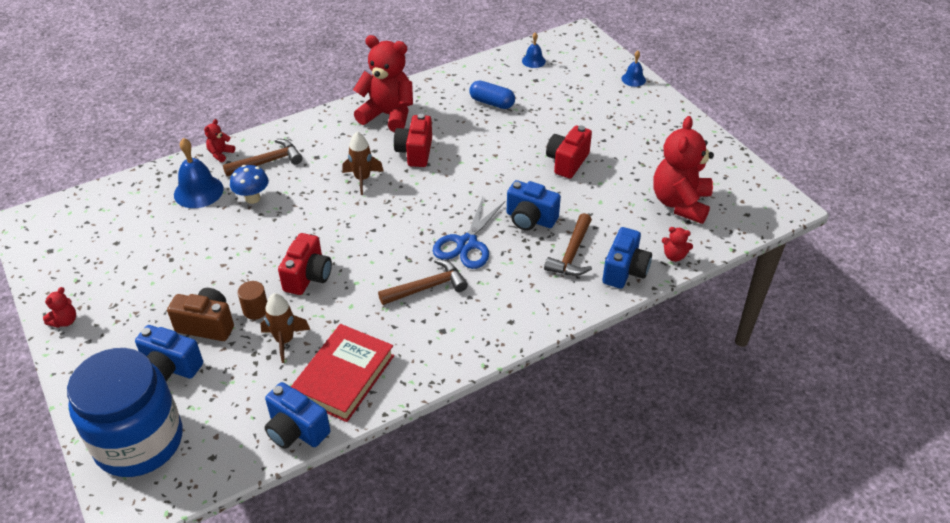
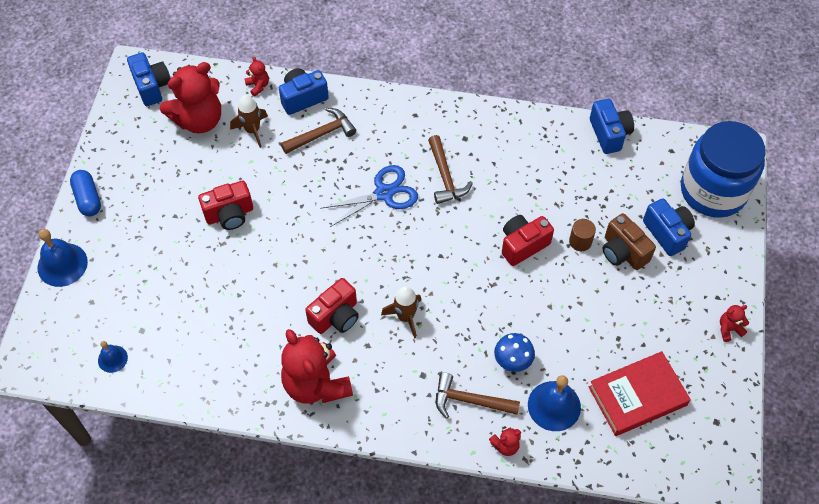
camera: 140 degrees left, 15 degrees up
brown rocket [261,293,310,363] -> brown rocket moved to [230,95,268,148]
red book [291,324,394,422] -> red book moved to [589,351,691,436]
brown hammer [378,259,468,305] -> brown hammer turned 120 degrees counterclockwise [428,135,473,204]
blue capsule [469,80,515,109] -> blue capsule moved to [70,170,101,216]
blue camera [507,180,561,230] -> blue camera moved to [127,52,170,106]
blue bell [621,51,646,87] -> blue bell [38,229,88,287], size x1.75

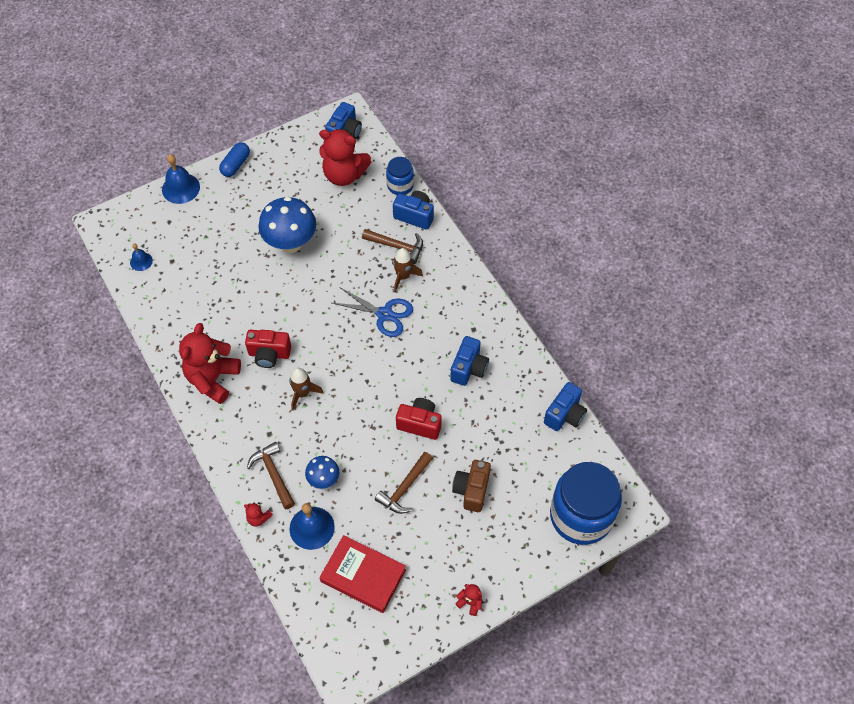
camera: 50 degrees right, 0 degrees up
red camera [198,181,253,230] -> blue mushroom [259,197,316,253]
brown rocket [230,95,268,148] -> brown rocket moved to [392,248,423,292]
red teddy bear [245,57,269,96] -> blue jar [386,157,414,195]
brown hammer [428,135,473,204] -> brown hammer moved to [375,452,433,514]
brown cylinder [569,219,596,251] -> none
blue camera [643,198,695,256] -> blue camera moved to [450,336,489,386]

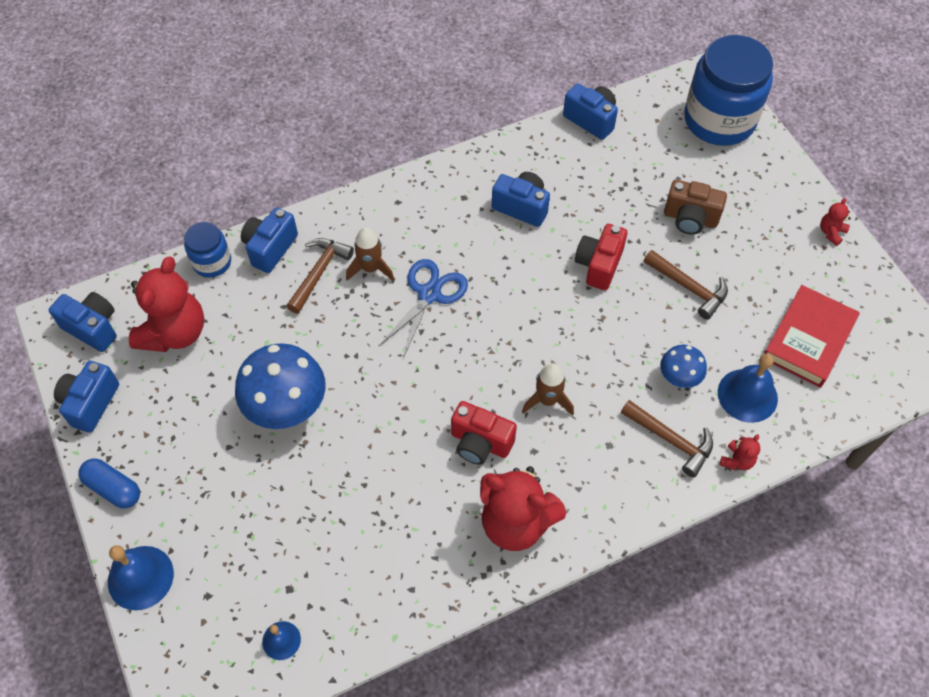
camera: 85 degrees left, 0 degrees up
red camera [245,330,291,368] -> red camera turned 105 degrees clockwise [451,401,517,465]
brown hammer [247,442,295,509] -> brown hammer turned 120 degrees counterclockwise [621,400,713,478]
none -> blue camera [54,361,119,433]

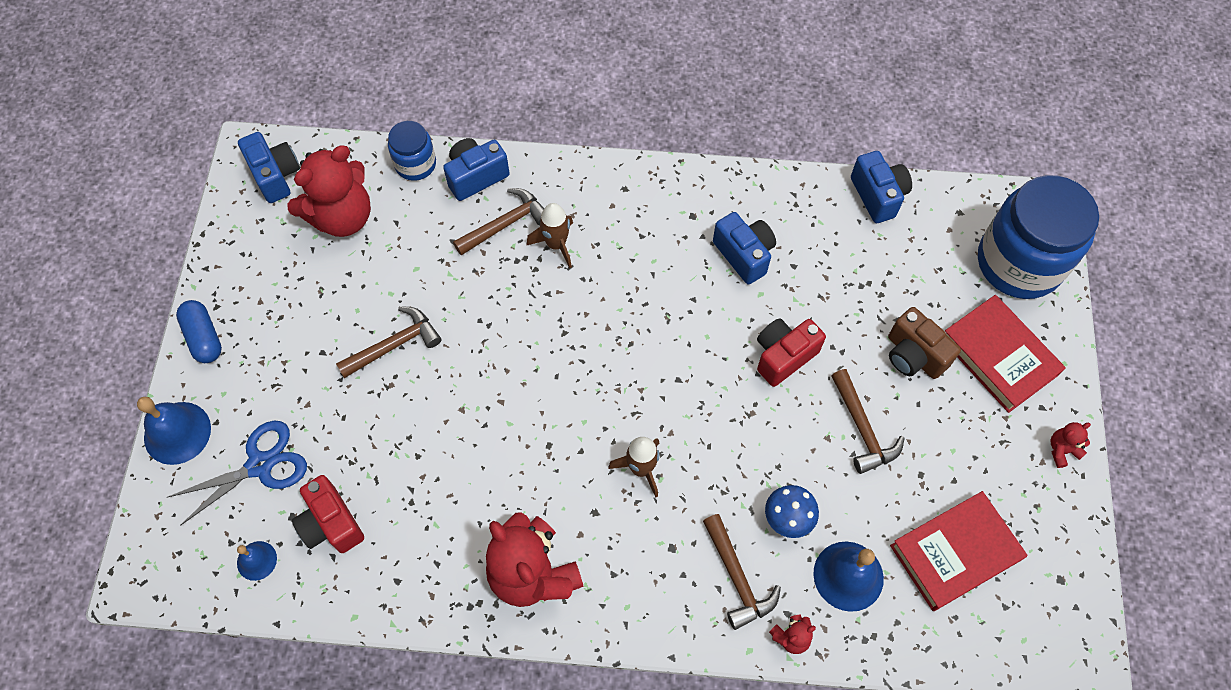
camera: 30 degrees right, 5 degrees up
blue camera [54,361,119,433] -> none
blue mushroom [235,343,326,429] -> brown hammer [336,306,441,378]
blue scissors [378,259,468,358] -> blue scissors moved to [167,421,307,526]
red camera [451,401,517,465] -> red camera moved to [292,475,364,553]
none -> red book [945,295,1066,413]

